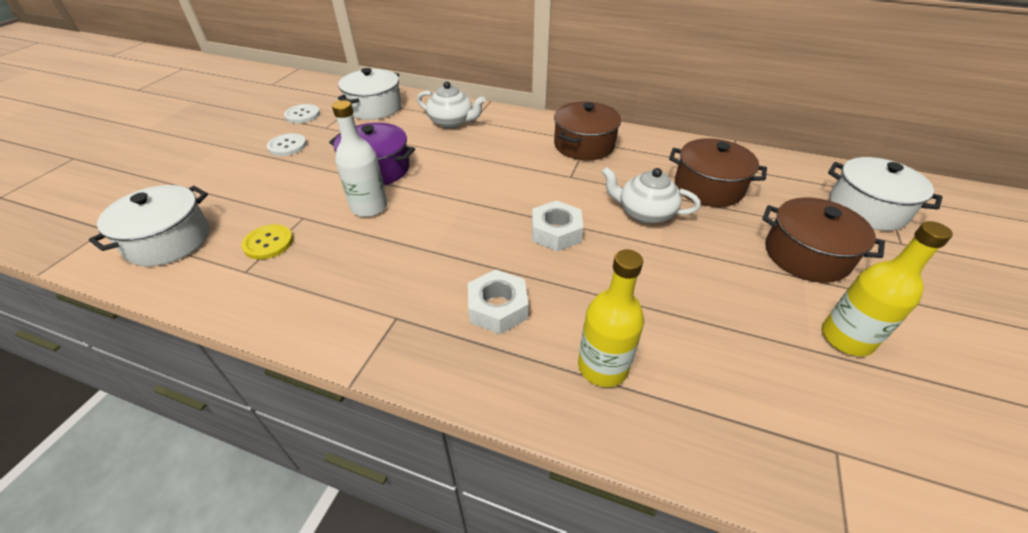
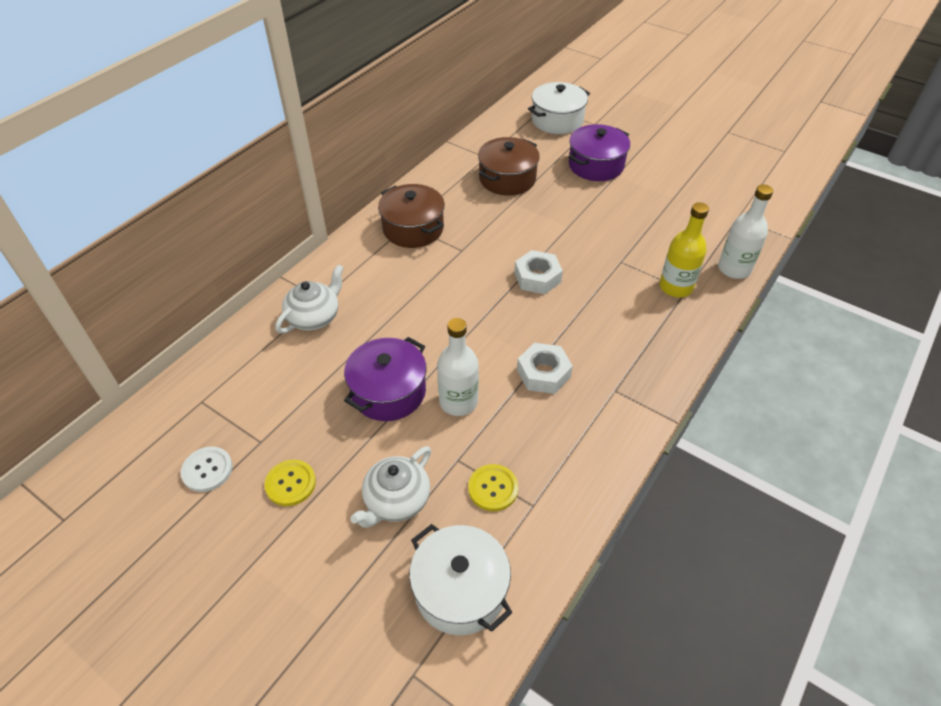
camera: 75 degrees left, 5 degrees up
white button [267,133,307,156] -> yellow button [264,460,316,506]
white pot [338,68,402,120] -> none
white nut [468,269,528,334] -> white nut moved to [517,343,573,394]
white teapot [602,167,701,224] -> white teapot moved to [350,446,431,528]
brown pot [762,197,885,283] -> purple pot [569,124,630,181]
yellow bottle [822,221,953,356] -> none
none -> white bottle [718,184,773,279]

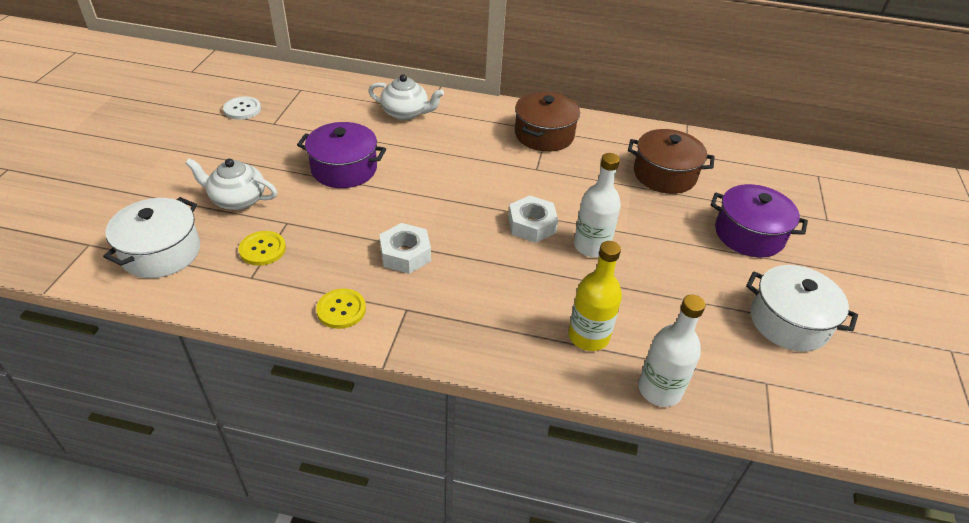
camera: 65 degrees right, 5 degrees down
yellow button [264,460,316,506] -> yellow button moved to [316,289,366,329]
white bottle [437,318,479,416] -> white bottle moved to [574,153,621,257]
white pot [528,82,590,134] -> white pot moved to [746,265,858,352]

